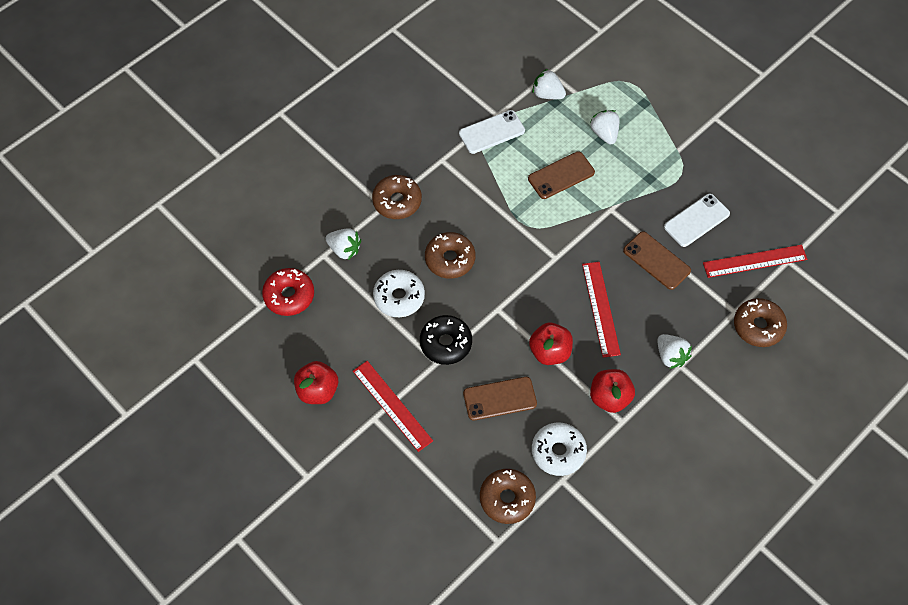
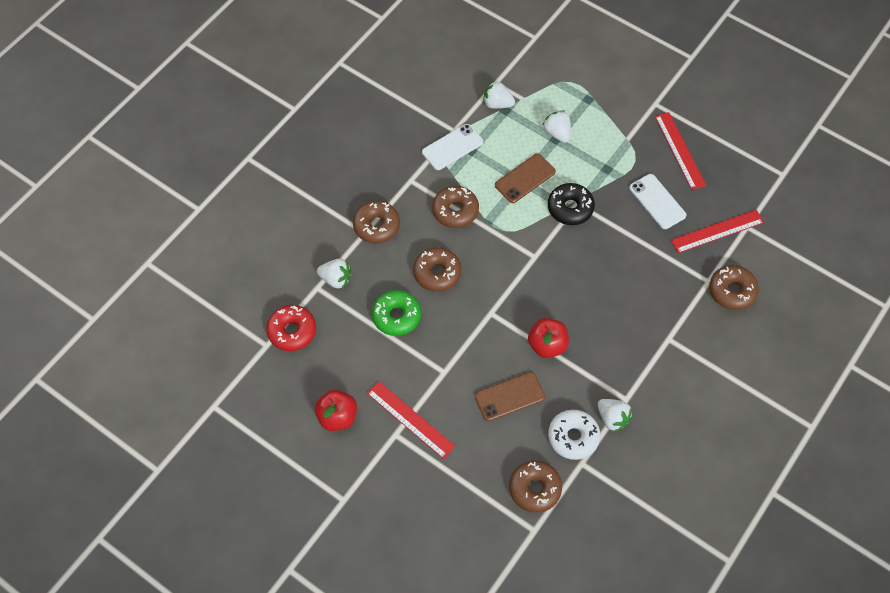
camera: 10 degrees left, 0 degrees up
white donut [373,270,425,317] -> green donut [372,290,421,336]
black donut [420,315,472,365] -> black donut moved to [548,183,595,225]
red ruler [582,262,621,358] -> red ruler moved to [655,112,706,190]
red apple [590,369,635,413] -> none
brown phone [623,231,691,290] -> none
white strawberry [657,334,692,369] -> white strawberry moved to [598,399,633,432]
white phone [664,194,730,247] -> white phone turned 75 degrees counterclockwise [629,174,686,229]
none -> brown donut [432,186,479,228]

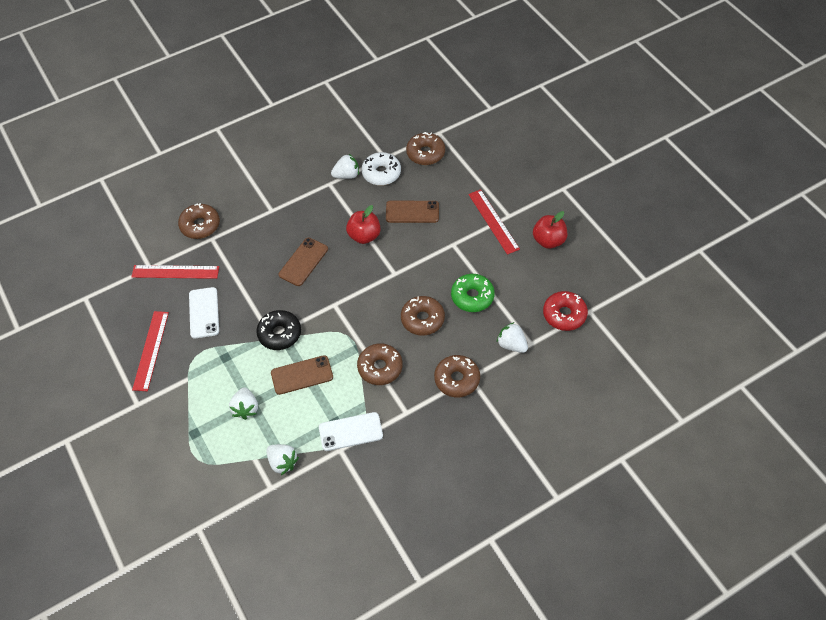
camera: 155 degrees left, 5 degrees down
white strawberry [598,399,633,432] -> white strawberry turned 90 degrees clockwise [331,154,359,179]
none -> brown phone [279,238,328,286]

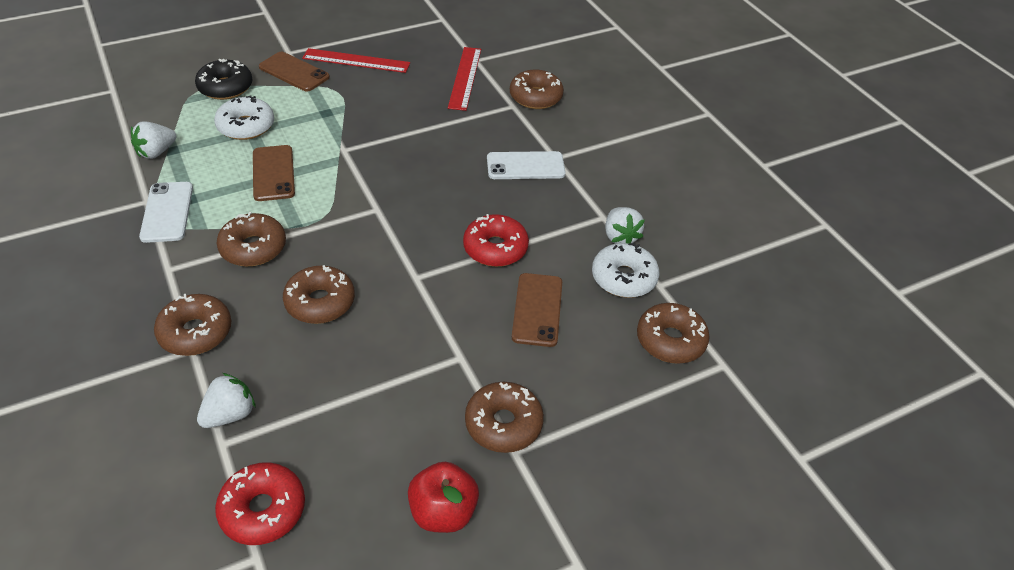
camera: 90 degrees right, 10 degrees down
white phone [189,287,219,338] -> white phone moved to [487,151,566,179]
white strawberry [229,387,258,420] -> white donut [214,96,274,140]
black donut [256,310,301,350] -> black donut moved to [195,59,253,100]
brown phone [279,238,328,286] -> brown phone moved to [259,52,330,92]
red apple [346,205,381,244] -> red donut [463,214,529,267]
green donut [451,274,495,312] -> none
red ruler [468,189,520,255] -> brown donut [465,382,544,453]

